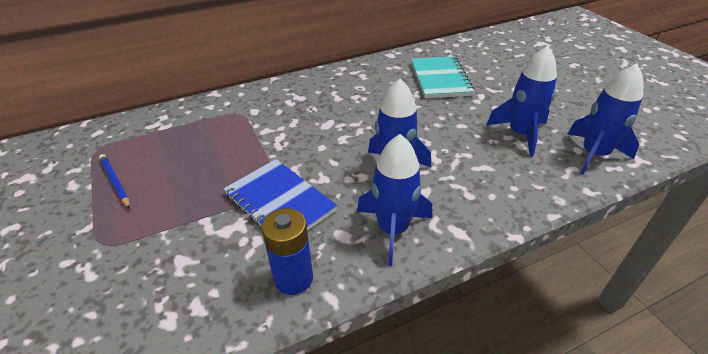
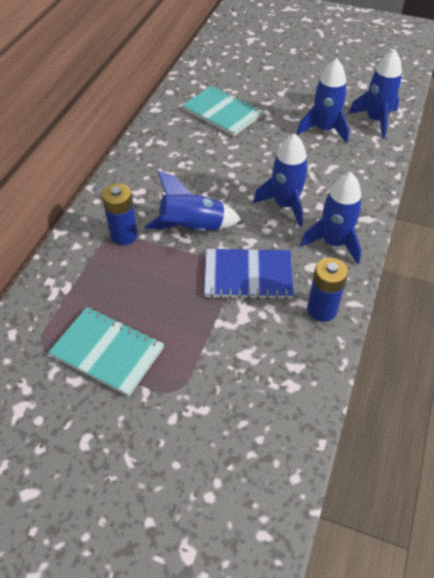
camera: 45 degrees left, 10 degrees up
blue pencil [99,154,130,209] -> turquoise notebook [48,307,164,397]
none -> blue battery [102,184,138,245]
none -> blue rocket [145,171,241,232]

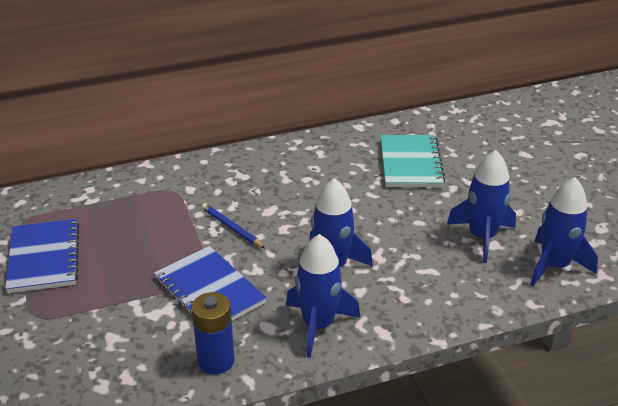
camera: 50 degrees right, 15 degrees down
turquoise notebook [48,307,164,397] -> blue notebook [5,219,79,293]
blue battery [102,184,138,245] -> none
blue rocket [145,171,241,232] -> blue pencil [201,203,265,248]

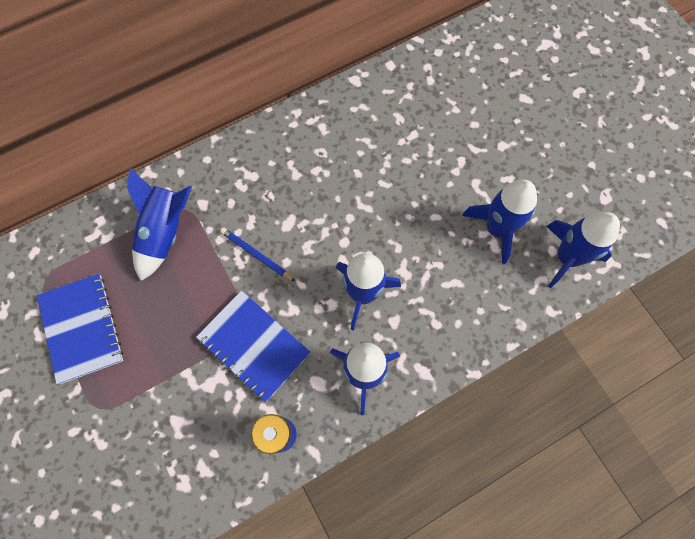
camera: 10 degrees left, 35 degrees up
turquoise notebook [381,135,446,187] -> none
none -> blue rocket [127,168,192,281]

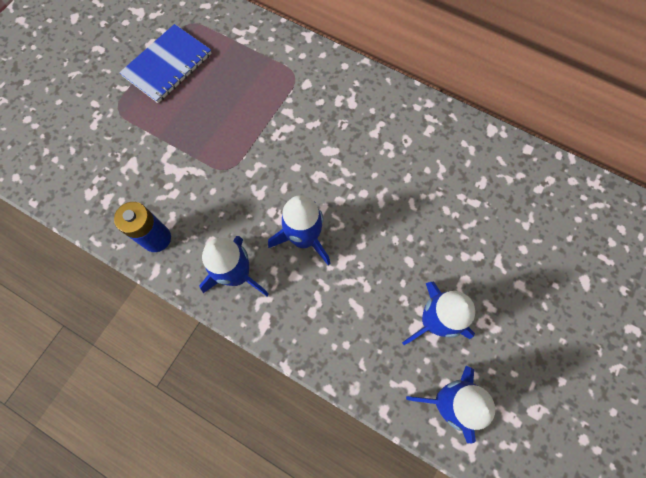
camera: 60 degrees right, 0 degrees up
blue rocket [127,168,192,281] -> none
blue notebook [196,290,311,403] -> none
blue pencil [220,227,296,282] -> none

